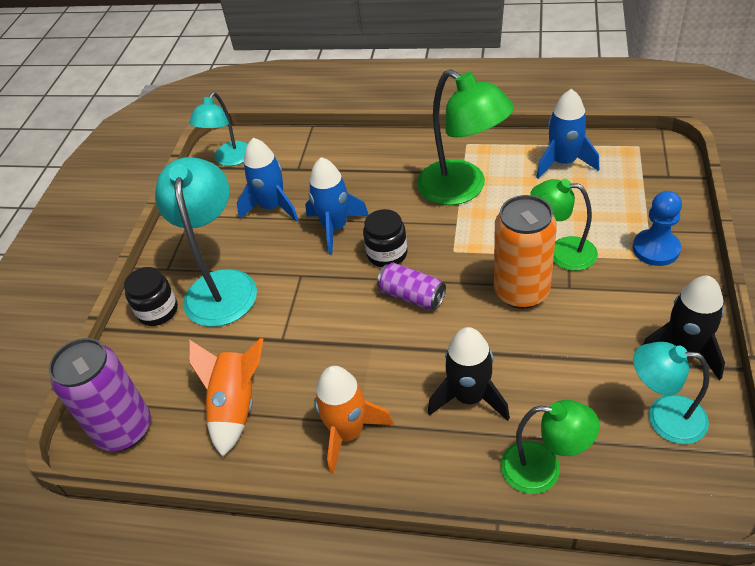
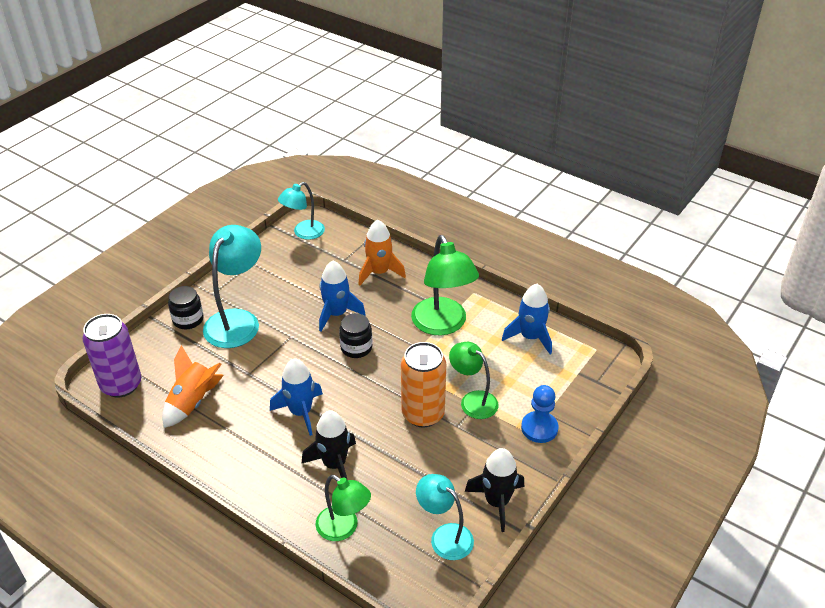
camera: 20 degrees right, 5 degrees down
blue rocket [237,138,298,222] -> blue rocket moved to [270,358,323,436]
orange rocket [314,366,394,474] -> orange rocket moved to [358,220,406,286]
purple can [377,263,446,310] -> none

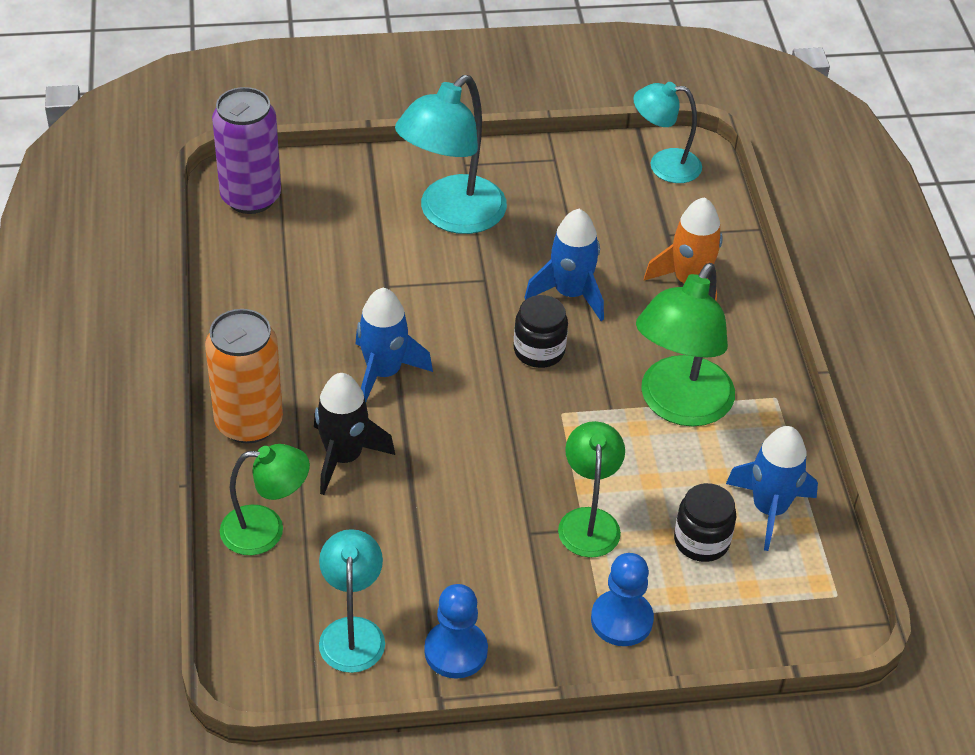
camera: 45 degrees right, 5 degrees up
orange rocket [162,345,224,428] -> none
black jar [168,286,203,329] -> black jar moved to [674,483,736,562]
turquoise lamp [203,225,261,348] -> turquoise lamp turned 150 degrees clockwise [395,75,507,234]
green lamp [316,475,371,541] -> green lamp turned 90 degrees counterclockwise [220,444,310,555]
orange can [401,342,446,428] -> orange can moved to [205,309,283,444]
black rocket [465,448,524,532] -> blue pawn [424,584,488,679]

